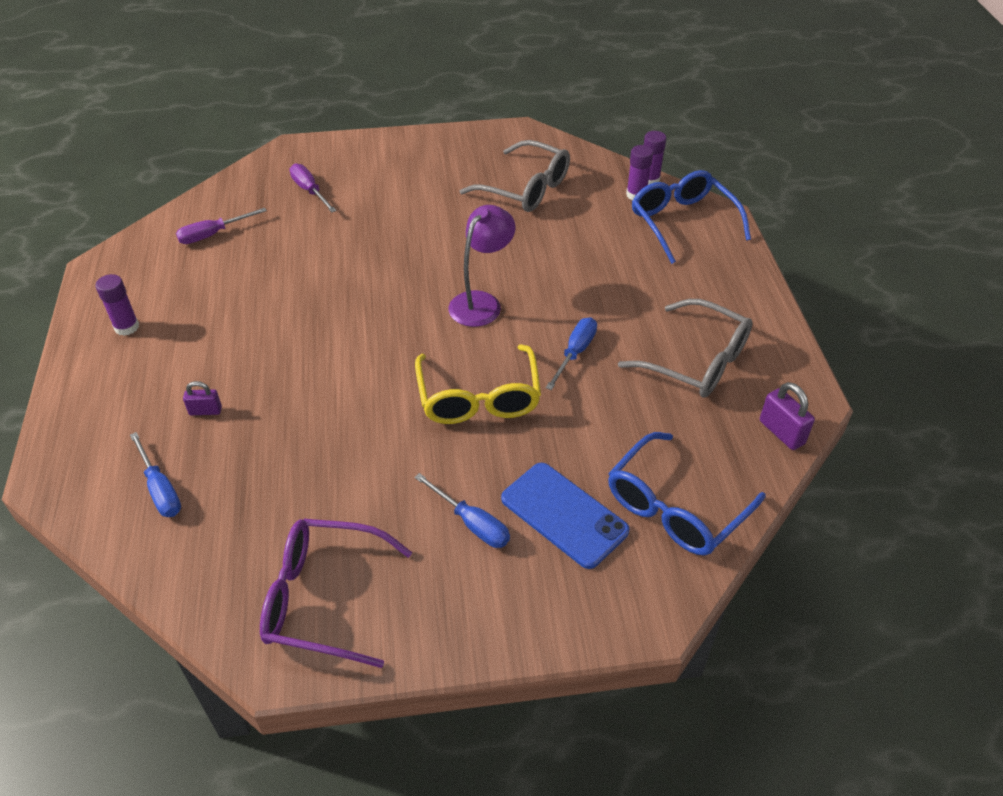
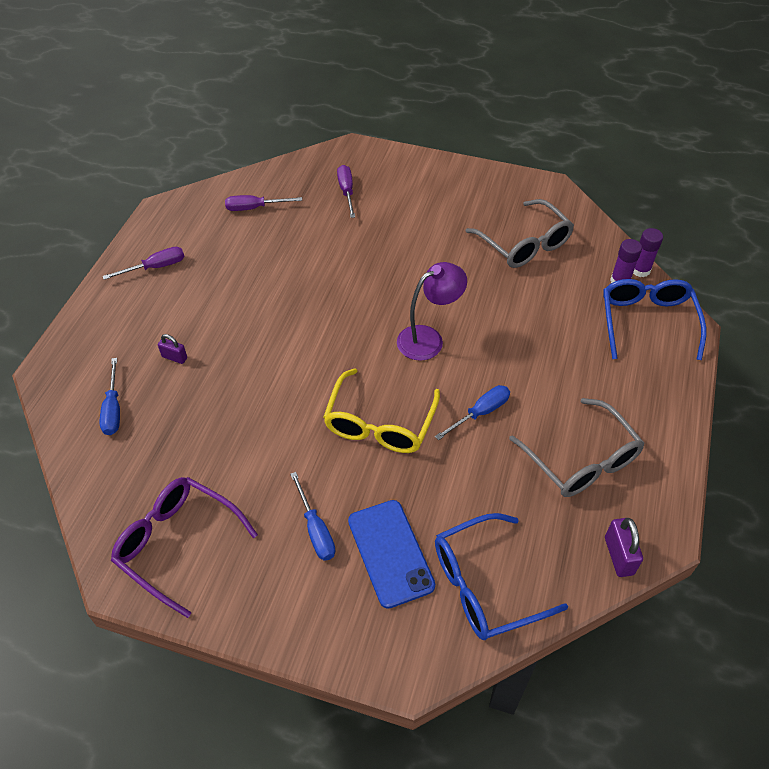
camera: 25 degrees right, 5 degrees up
purple glue stick [95,274,139,336] -> purple screwdriver [102,247,184,280]

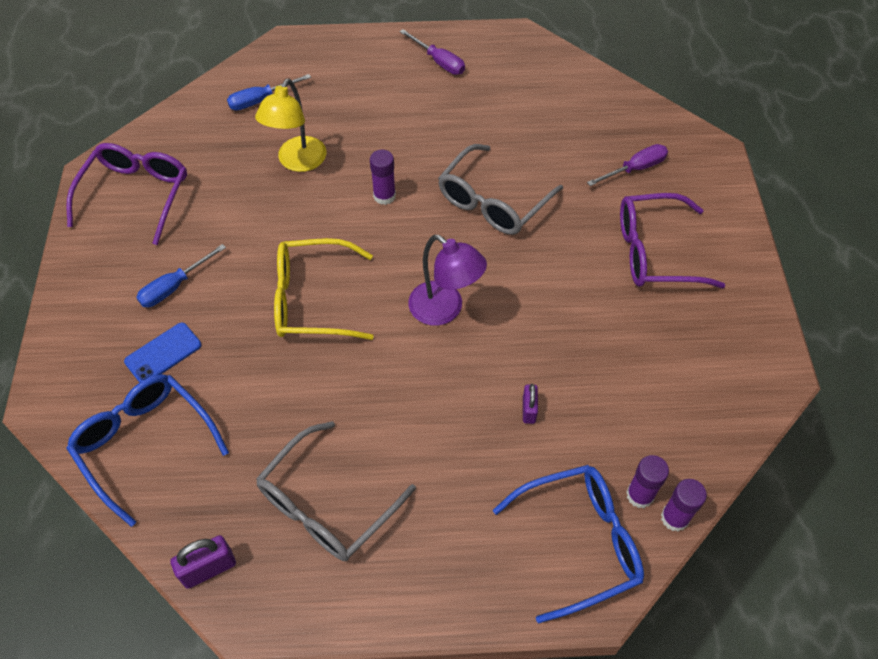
camera: 70 degrees right, 5 degrees up
purple padlock [158,334,187,364] -> purple padlock moved to [523,384,538,424]
purple screwdriver [225,195,302,211] -> none
blue phone [348,500,435,609] -> blue phone [124,323,202,383], size x0.65
blue screwdriver [435,385,510,440] -> none
grey glasses [465,199,574,268] -> grey glasses moved to [438,144,563,235]
none -> yellow lamp [255,79,326,172]
none -> purple glue stick [370,150,396,205]
none -> purple glasses [620,193,725,288]

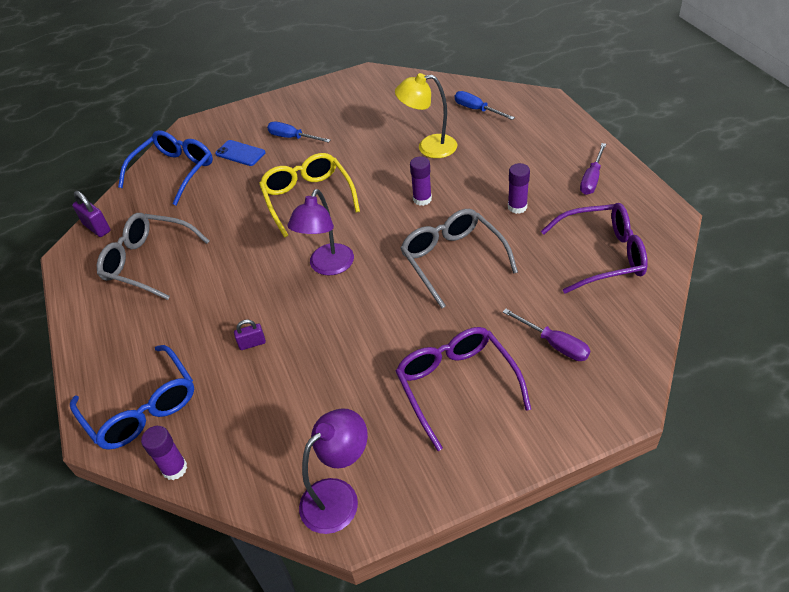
camera: 75 degrees right, 10 degrees down
purple glasses [67,143,187,245] -> purple glasses moved to [541,203,648,294]
grey glasses [438,144,563,235] -> grey glasses turned 45 degrees clockwise [400,209,518,309]
purple glue stick [626,455,669,508] -> purple glue stick moved to [508,163,530,214]
none -> purple lamp [299,408,368,534]

